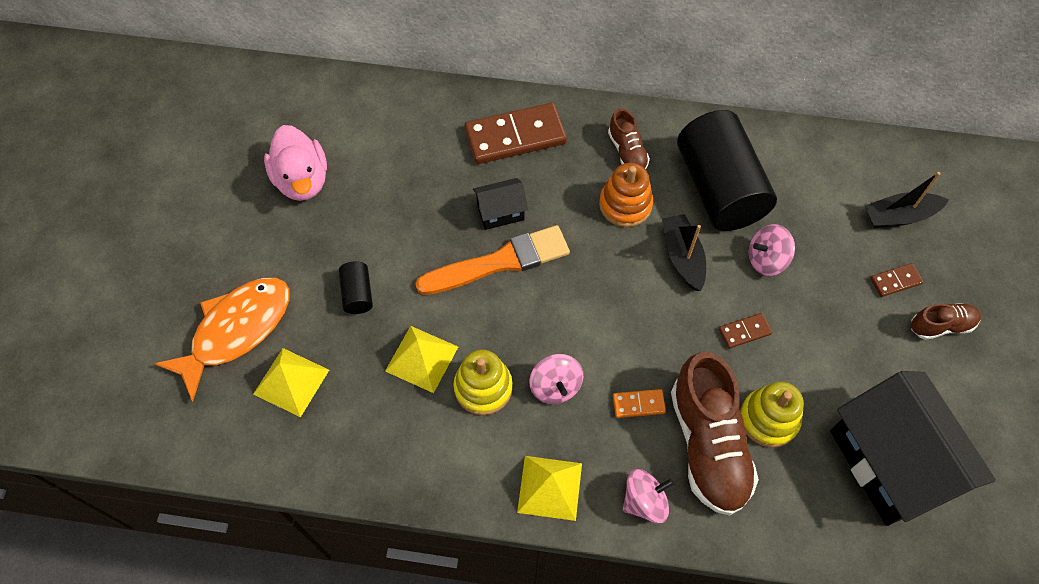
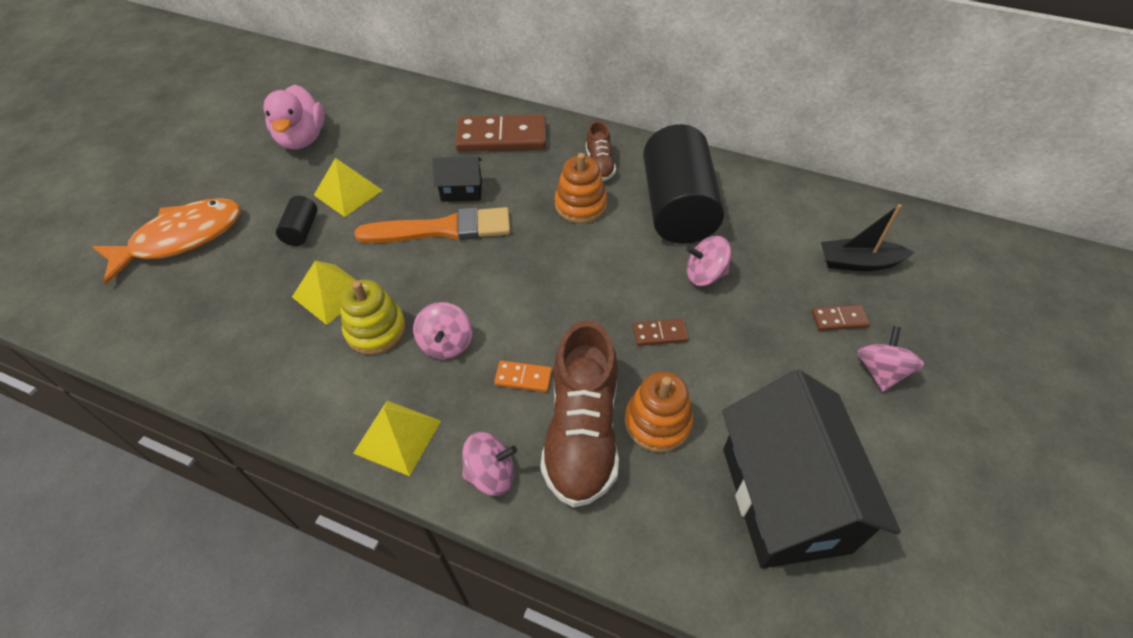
camera: 15 degrees right, 10 degrees down
yellow pyramid [253,348,329,417] -> yellow pyramid moved to [314,158,383,217]
black boat [662,214,706,291] -> none
yellow stacking toy [740,382,804,448] -> orange stacking toy [625,371,693,452]
brown shoe [911,303,981,340] -> pink spinning top [857,326,924,392]

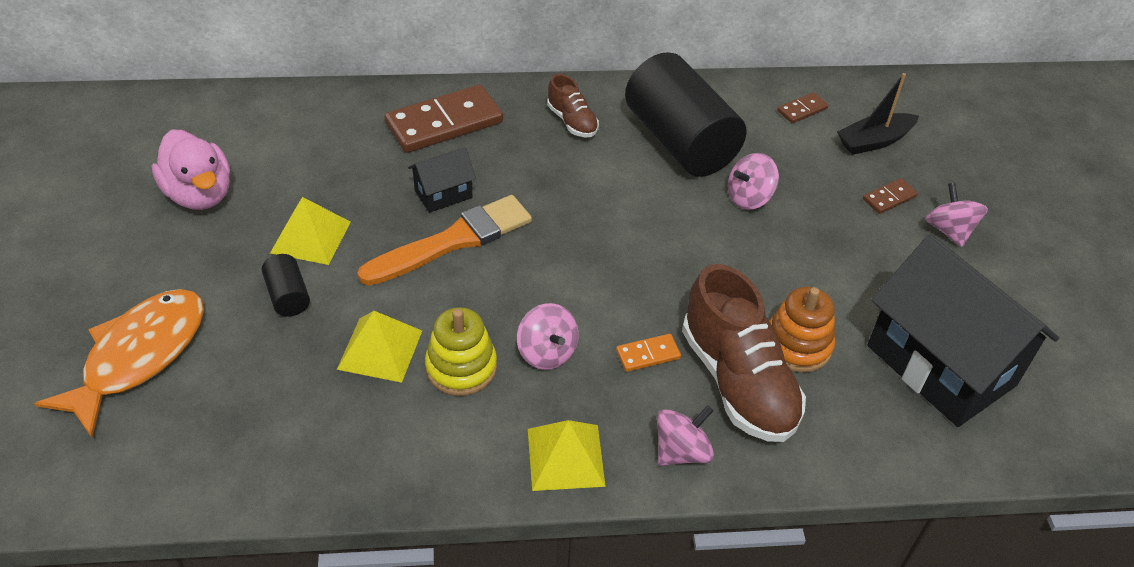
camera: 30 degrees left, 5 degrees down
orange stacking toy [555,153,607,223] -> none
brown domino [633,319,689,346] -> brown domino moved to [777,92,829,123]

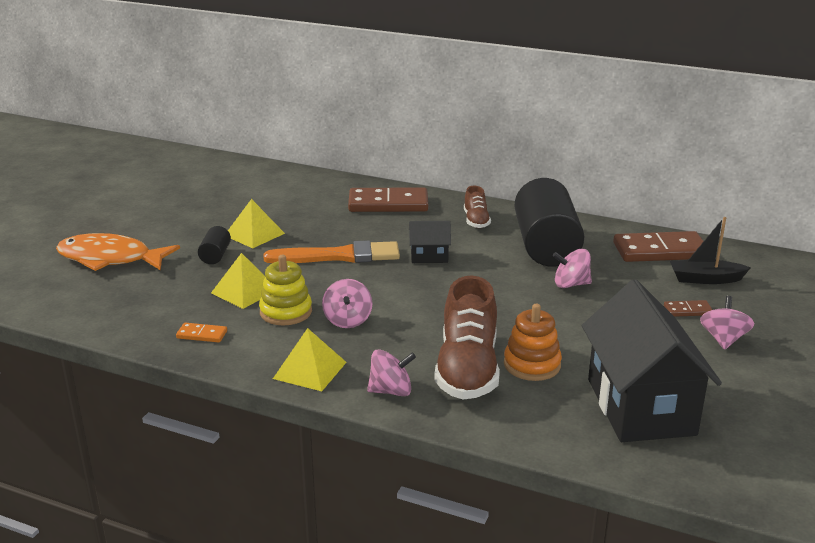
camera: 30 degrees right, 20 degrees down
orange fish [34,289,204,438] -> orange fish turned 135 degrees counterclockwise [56,233,180,271]
pink duck [152,130,230,210] -> none
black house [408,147,476,213] -> black house moved to [409,221,451,263]
orange domino [616,334,681,372] -> orange domino moved to [176,323,227,343]
brown domino [777,92,829,123] -> brown domino [613,231,704,262], size x2.19

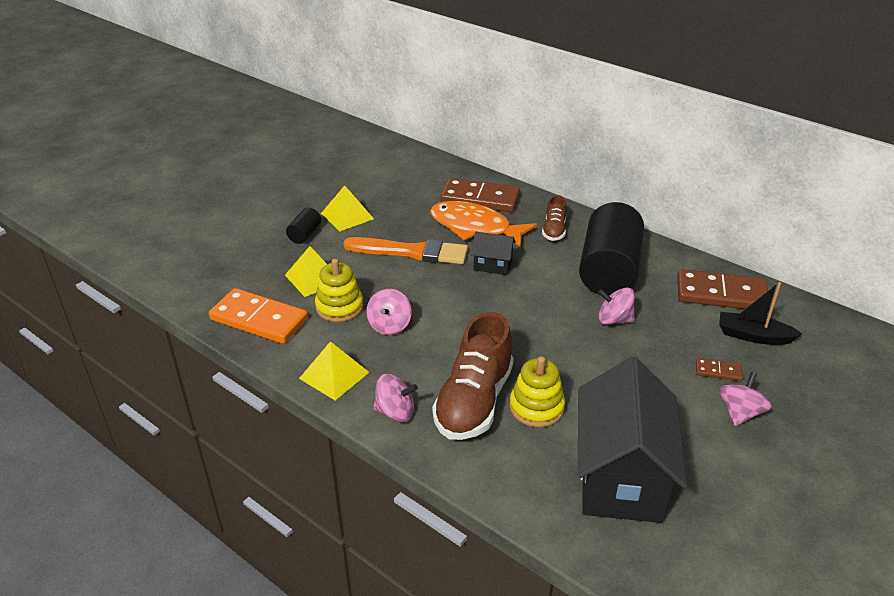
camera: 15 degrees right, 10 degrees up
orange fish [56,233,180,271] -> orange fish moved to [430,201,537,248]
orange domino [176,323,227,343] -> orange domino [209,288,308,344], size x2.19
orange stacking toy [504,304,562,381] -> yellow stacking toy [509,356,565,427]

